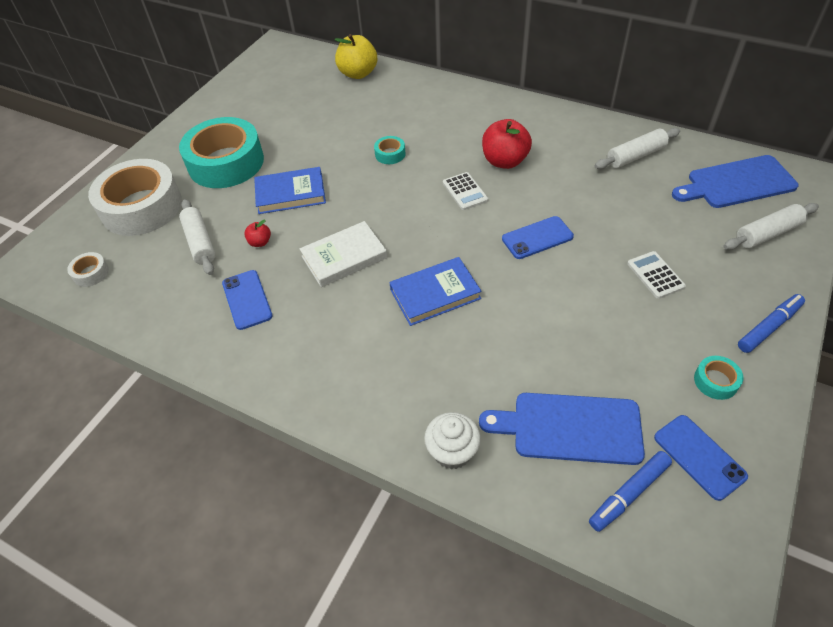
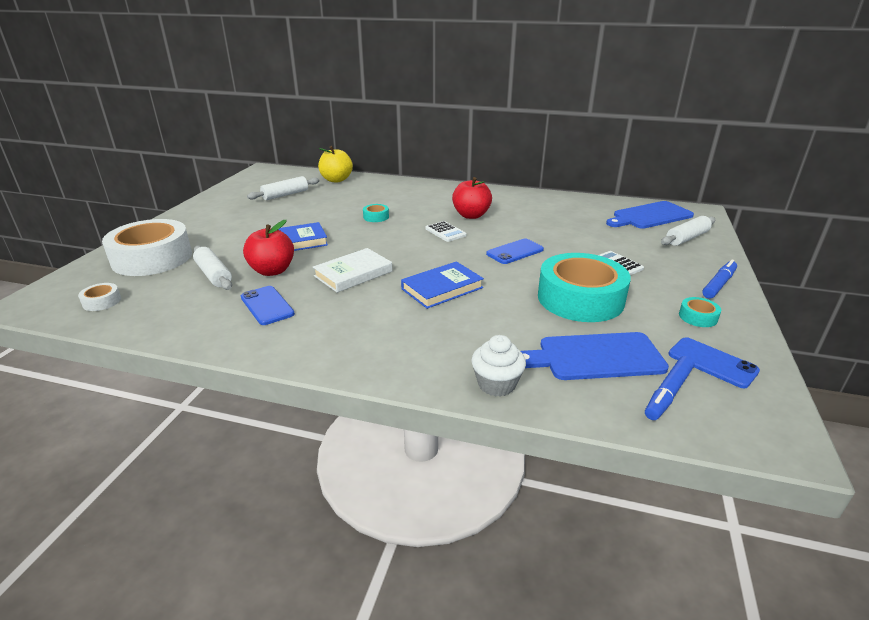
camera: 15 degrees left, 20 degrees down
turquoise tape [179,117,264,188] -> turquoise tape moved to [538,253,631,322]
red apple [244,220,271,247] -> red apple [243,220,294,276], size x2.07
white rolling pin [595,128,680,169] -> white rolling pin moved to [247,176,319,200]

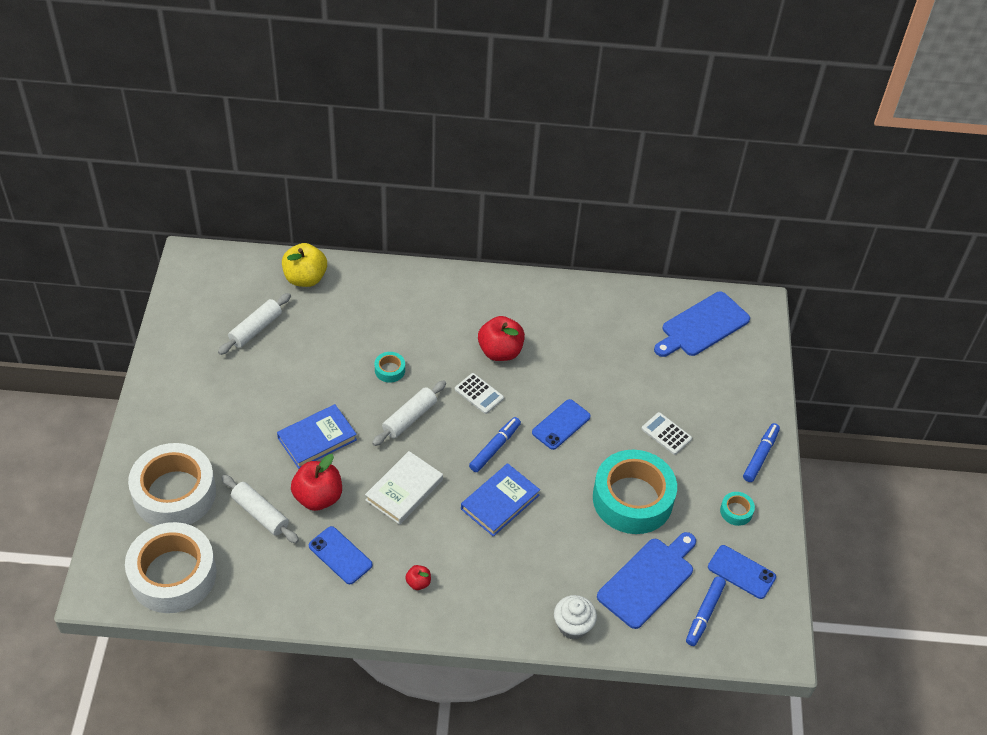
camera: 15 degrees left, 20 degrees up
white tape [78,283,121,311] -> white tape [125,522,217,613], size x2.49
blue cutting board [521,332,669,380] -> blue cutting board turned 150 degrees clockwise [597,532,696,629]
white rolling pin [661,216,715,246] -> white rolling pin moved to [372,380,446,446]
none -> red apple [405,565,431,590]
none -> blue marker [469,417,521,472]

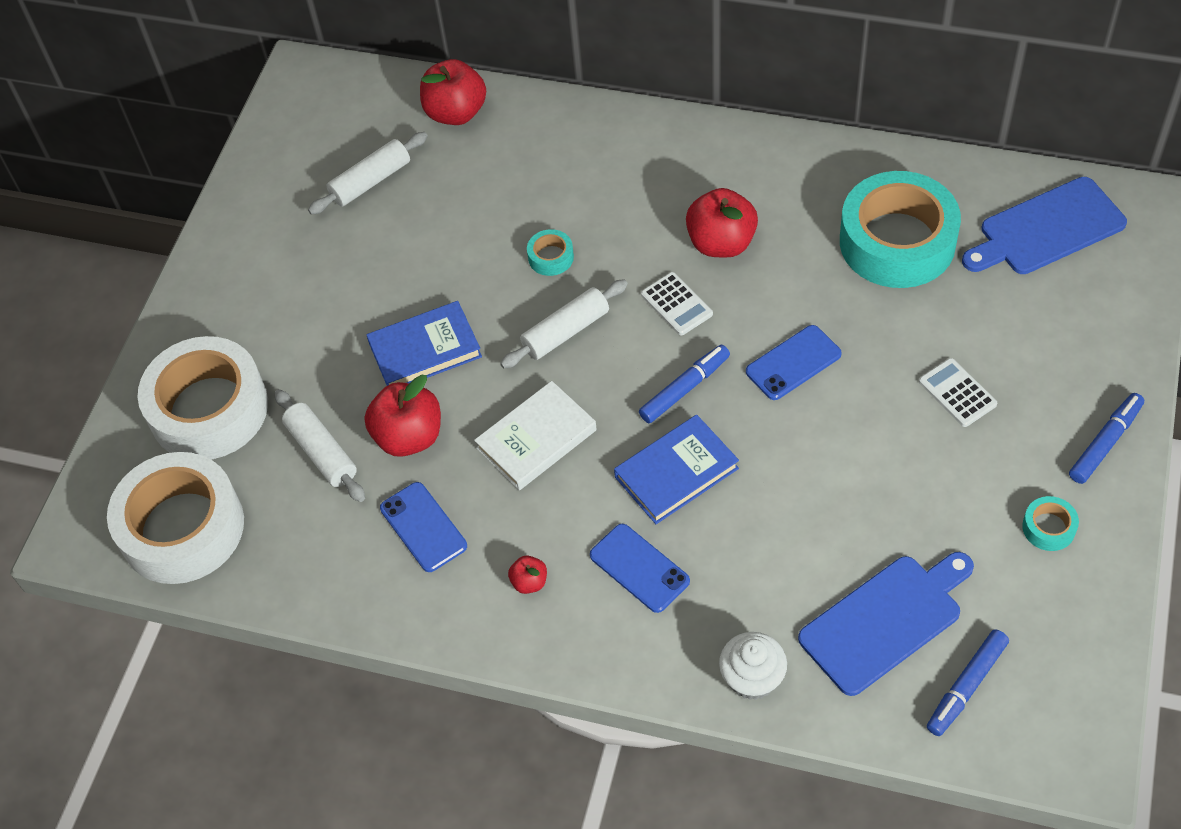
camera: 20 degrees right, 5 degrees up
yellow apple [282,243,327,287] -> red apple [420,59,486,125]
turquoise tape [593,450,677,534] -> turquoise tape moved to [840,171,961,288]
blue phone [708,545,776,599] -> blue phone moved to [590,524,690,613]

